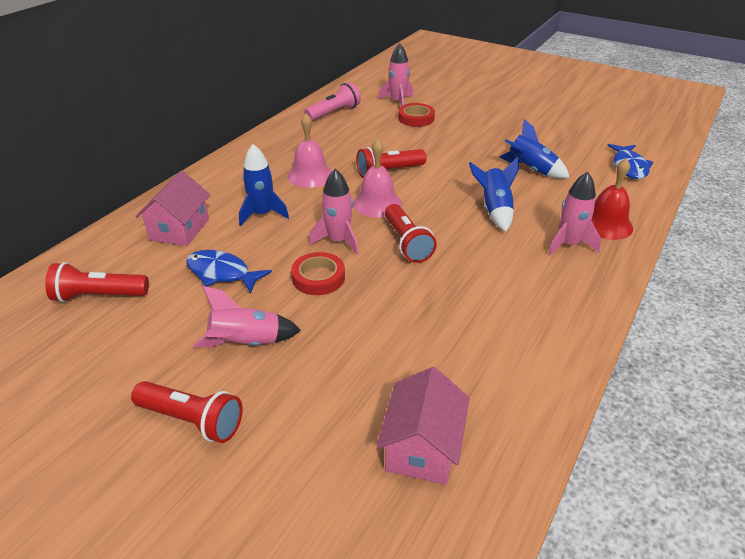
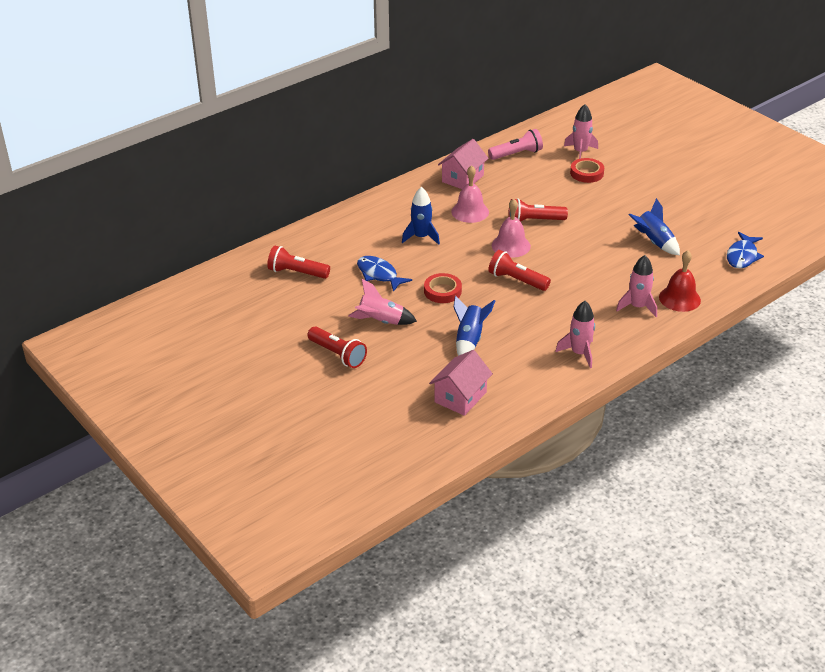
camera: 20 degrees right, 0 degrees up
pink house [136,171,210,246] -> pink house moved to [438,139,489,189]
pink rocket [309,169,359,255] -> pink rocket moved to [555,301,595,368]
red flashlight [385,204,437,263] -> red flashlight turned 120 degrees clockwise [488,250,551,291]
blue rocket [469,157,519,232] -> blue rocket moved to [454,296,495,356]

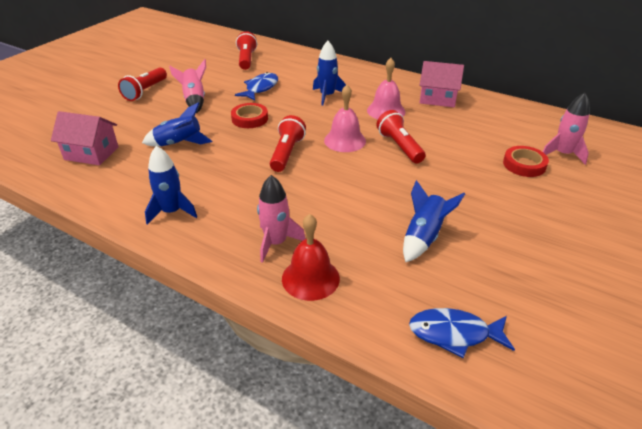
camera: 70 degrees right, 0 degrees up
pink flashlight [488,129,543,160] -> none
pink rocket [555,301,595,368] -> blue rocket [145,146,197,225]

